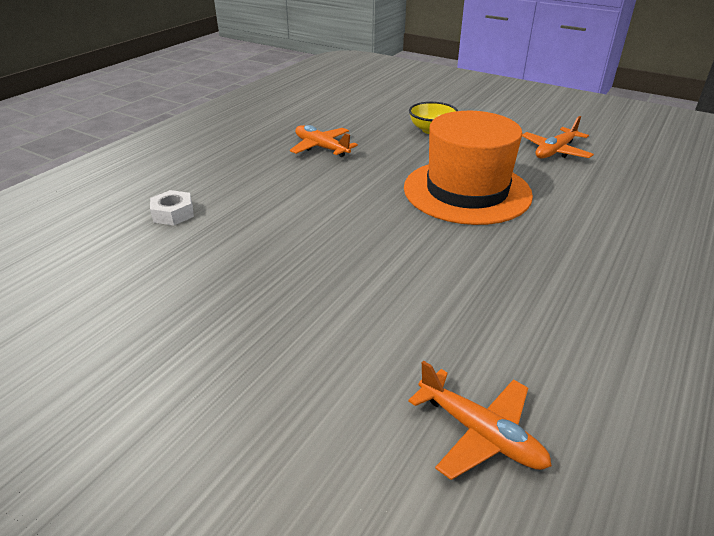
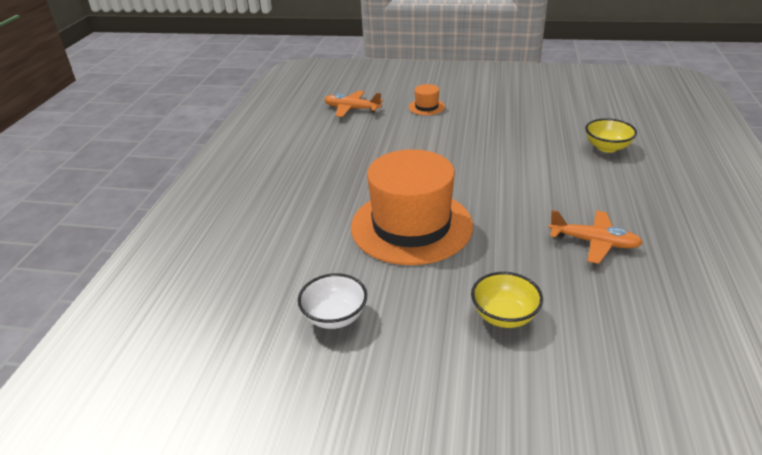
camera: 160 degrees right, 0 degrees up
white nut [150,190,194,225] -> yellow bowl [585,118,637,153]
orange plane [522,116,594,159] -> white bowl [298,273,367,329]
none -> orange hat [409,84,445,115]

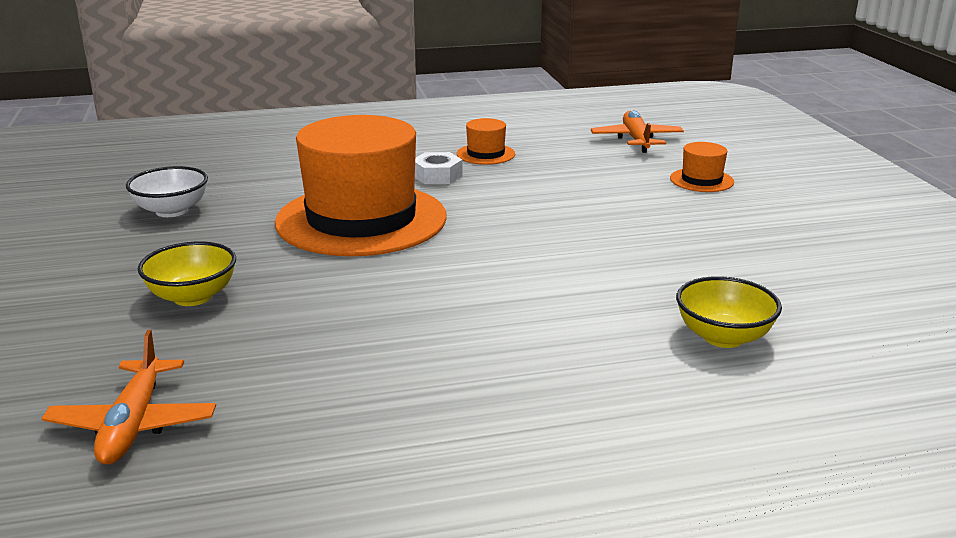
camera: 65 degrees right, 10 degrees down
orange plane [549,210,643,264] -> orange plane moved to [41,330,216,465]
none -> white nut [415,152,463,184]
none -> orange hat [457,118,515,165]

